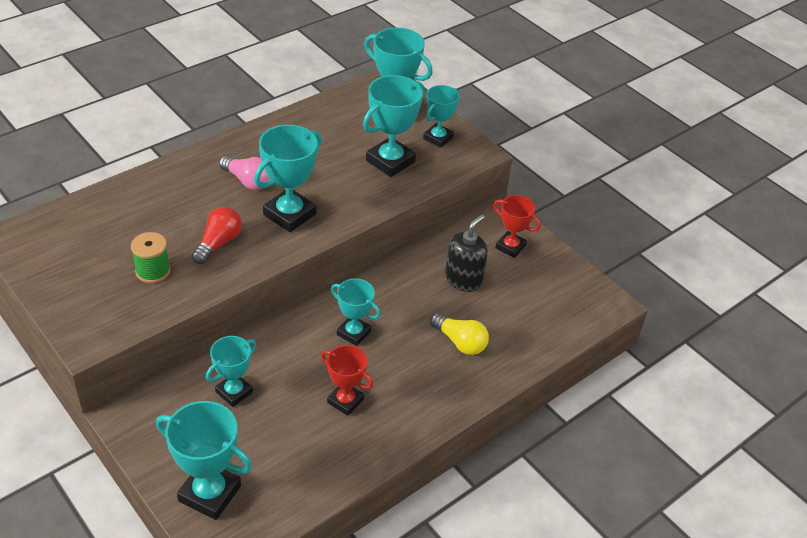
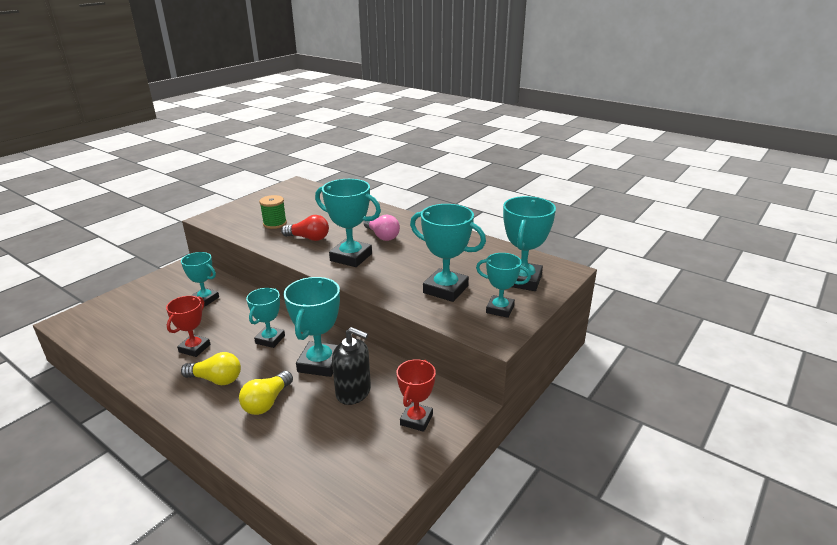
camera: 80 degrees right, 15 degrees down
turquoise trophy [156,401,252,520] -> turquoise trophy moved to [284,277,340,377]
pink light bulb [219,156,270,190] -> pink light bulb turned 60 degrees counterclockwise [364,214,400,241]
none -> yellow light bulb [181,352,241,385]

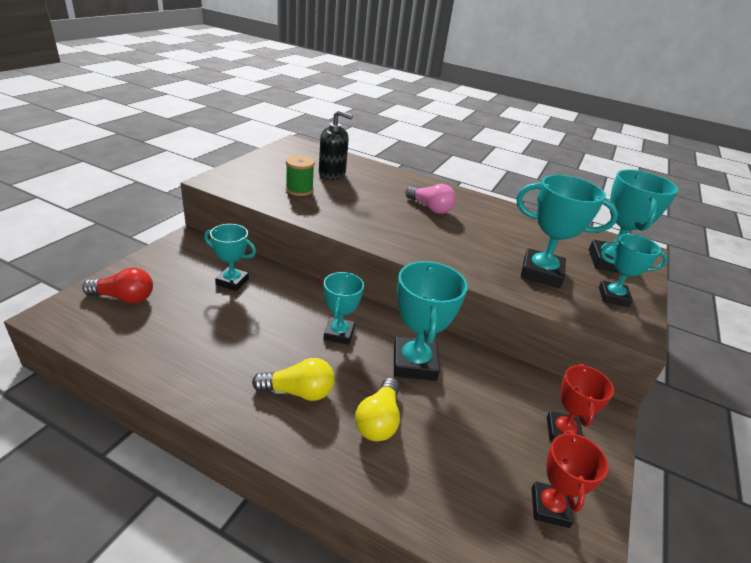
camera: 15 degrees left, 5 degrees up
red trophy [166,296,210,357] -> red trophy moved to [532,430,609,528]
red light bulb [281,215,329,241] -> red light bulb moved to [82,268,153,303]
turquoise trophy [315,179,381,267] -> none
black soap dispenser [332,327,371,405] -> black soap dispenser moved to [319,110,353,180]

